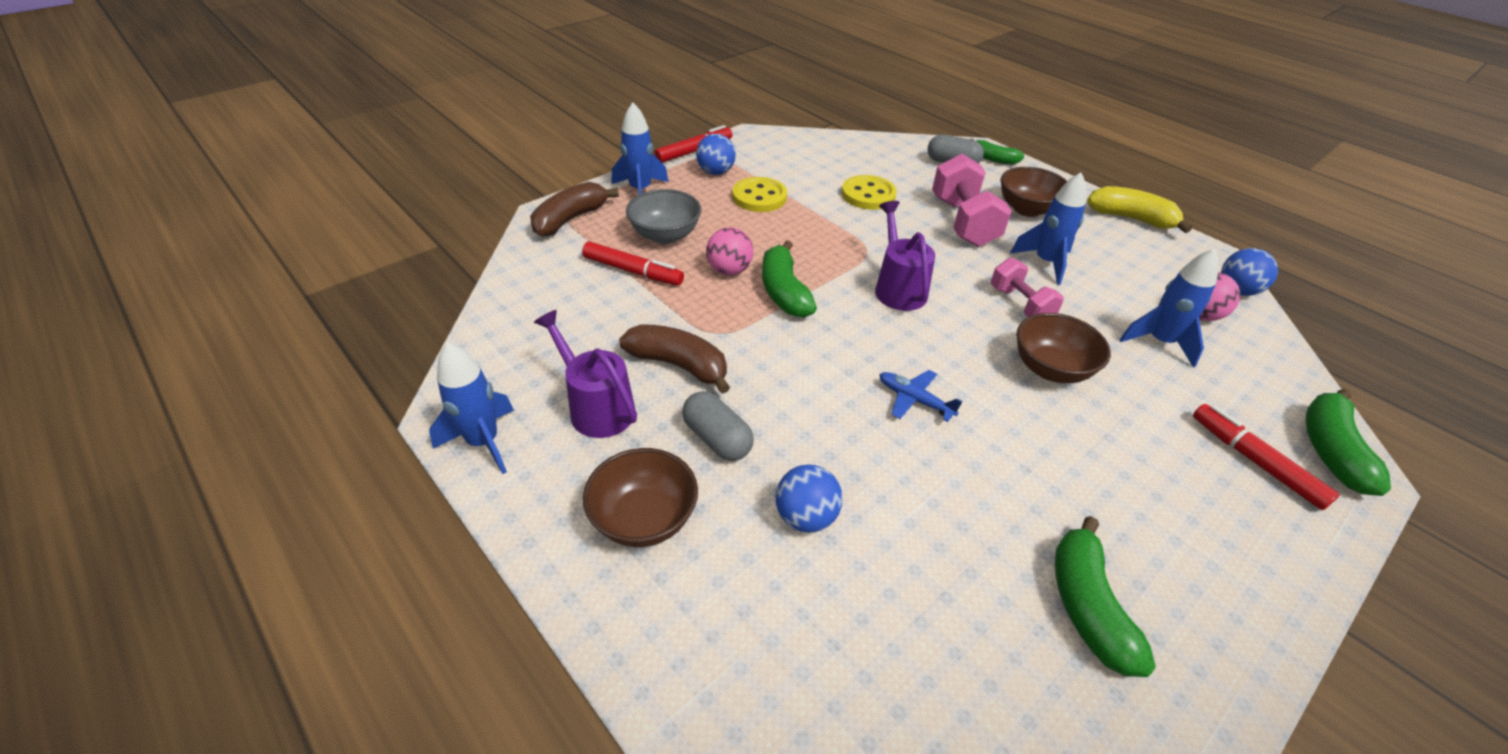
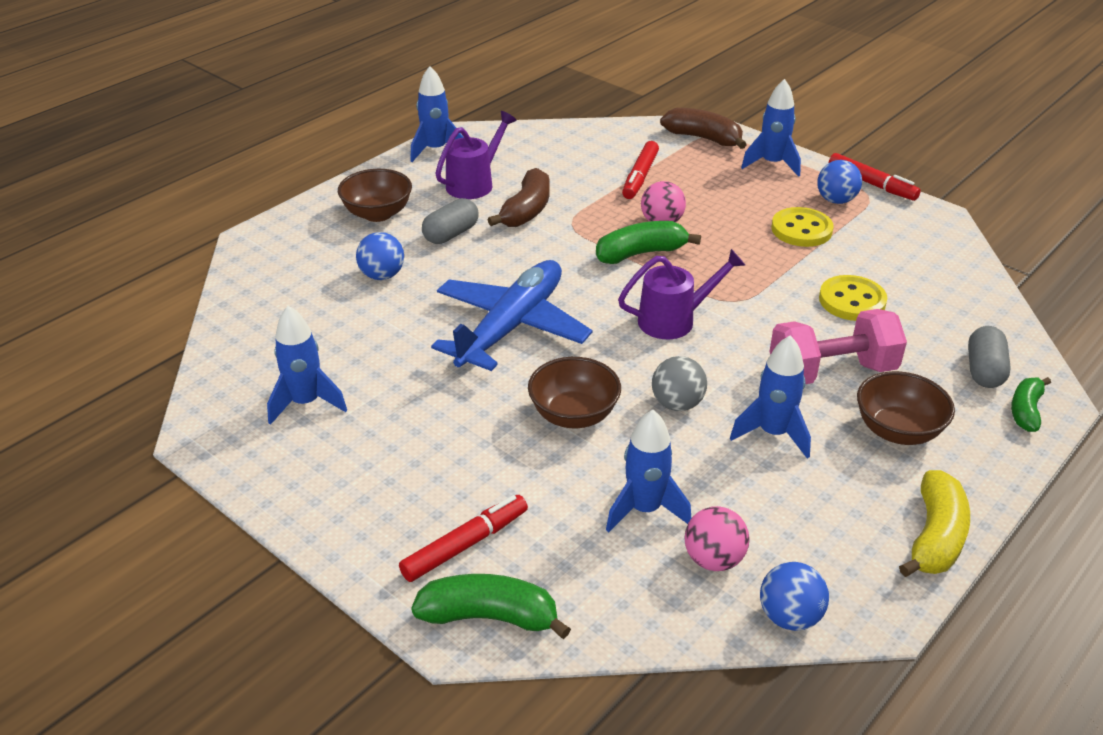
camera: 85 degrees right, 5 degrees down
grey bowl [626,189,702,244] -> none
blue plane [879,370,962,422] -> blue plane [431,260,593,371], size x2.39
pink dumbbell [991,258,1064,317] -> grey ball [652,356,707,411]
green banana [1055,516,1156,677] -> blue rocket [267,306,347,425]

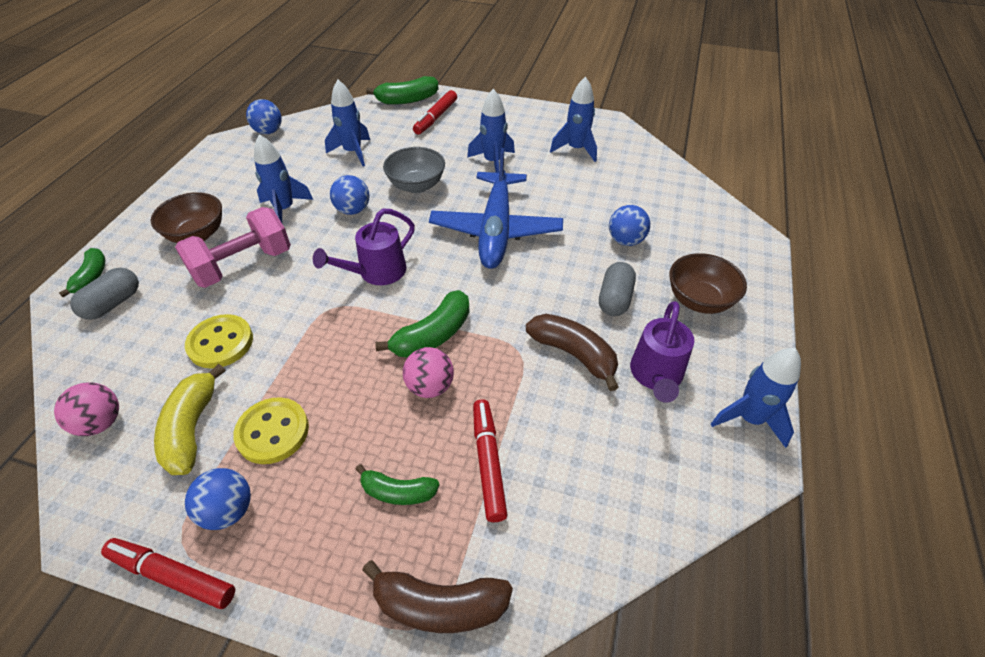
camera: 155 degrees right, 10 degrees up
brown banana [487,168,550,227] -> brown banana turned 135 degrees clockwise [526,314,619,391]
brown bowl [528,357,621,428] -> grey bowl [383,147,445,193]
grey ball [652,356,707,411] -> blue ball [330,175,369,215]
pink ball [685,506,750,571] -> pink ball moved to [54,382,119,436]
blue rocket [741,79,801,177] -> blue rocket moved to [467,89,515,173]
yellow banana [899,470,970,577] -> yellow banana moved to [154,364,225,475]
grey capsule [968,326,1011,388] -> grey capsule turned 45 degrees clockwise [70,268,139,320]
none -> green banana [355,464,440,505]

